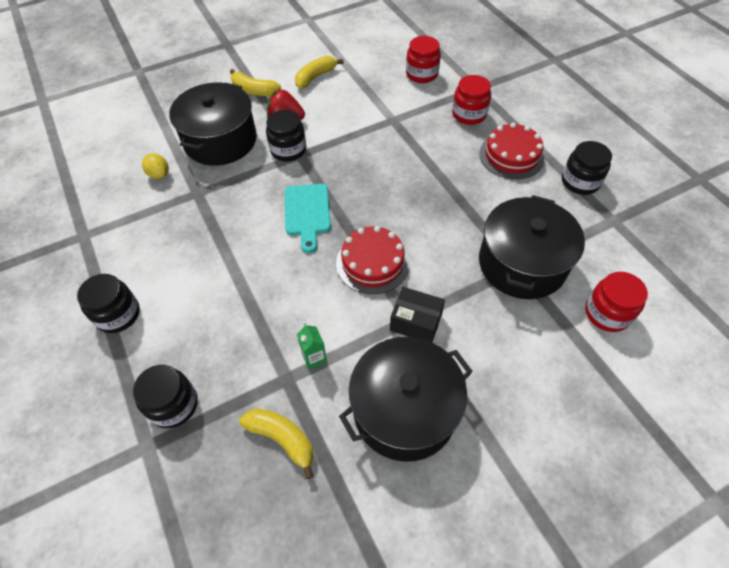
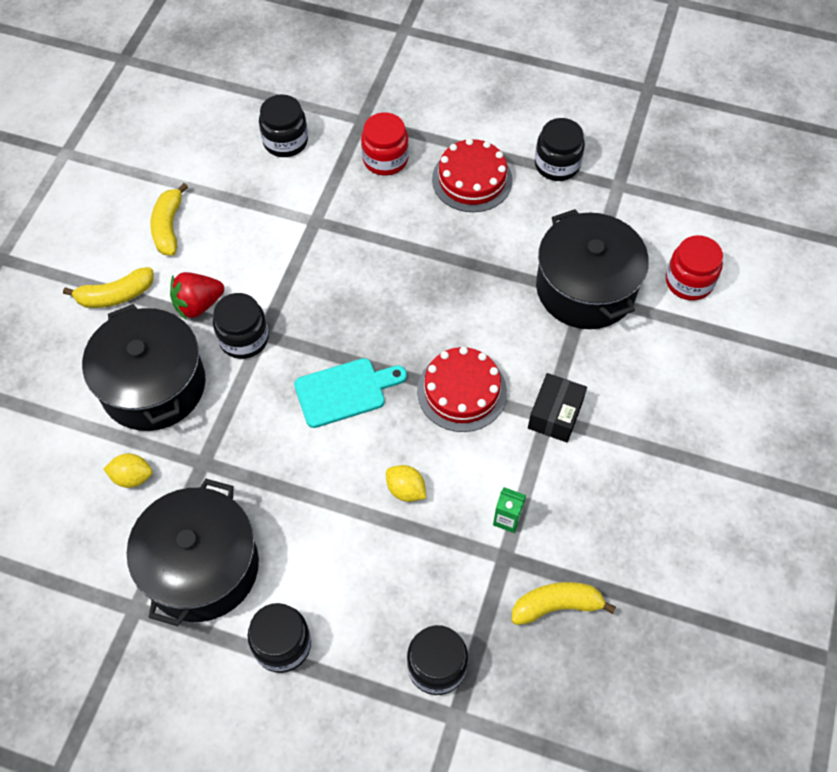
camera: 45 degrees left, 5 degrees up
turquoise cutting board [285,184,331,253] -> turquoise cutting board turned 60 degrees counterclockwise [294,358,407,428]
black pot [339,337,473,462] -> black pot moved to [127,479,259,626]
black box [390,287,445,342] -> black box turned 45 degrees counterclockwise [528,373,587,443]
red jar [406,36,441,83] -> black jar [259,94,308,157]
none -> yellow lemon [386,465,426,502]

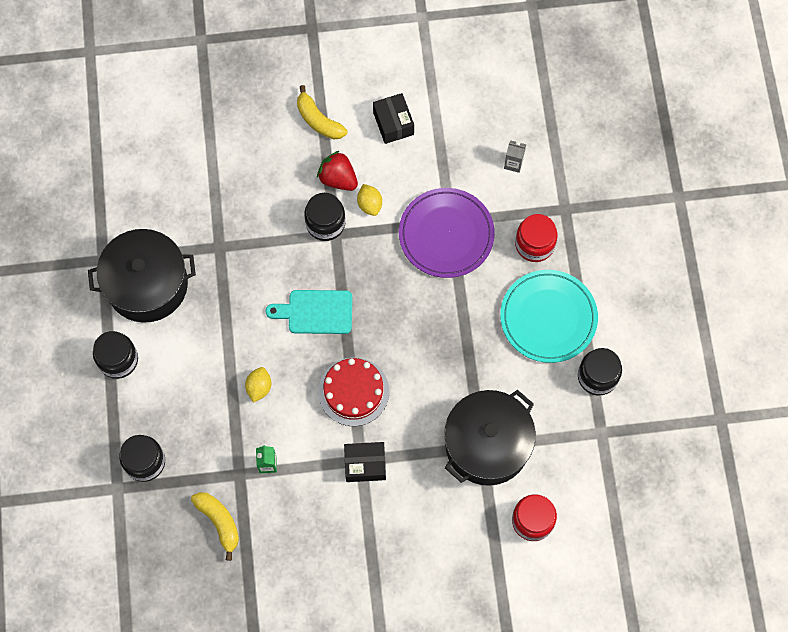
camera: 65 degrees right, 10 degrees up
black pot [82,304,206,431] -> none
yellow lemon [103,453,153,488] -> yellow lemon moved to [357,184,382,216]
yellow banana [150,183,188,255] -> black box [373,93,414,144]
black jar [259,94,308,157] -> grey carton [504,140,526,173]
turquoise cutting board [294,358,407,428] -> turquoise cutting board turned 135 degrees clockwise [266,290,352,334]
red cake [432,138,512,212] -> turquoise plate [500,270,598,363]
none -> purple plate [399,188,495,278]

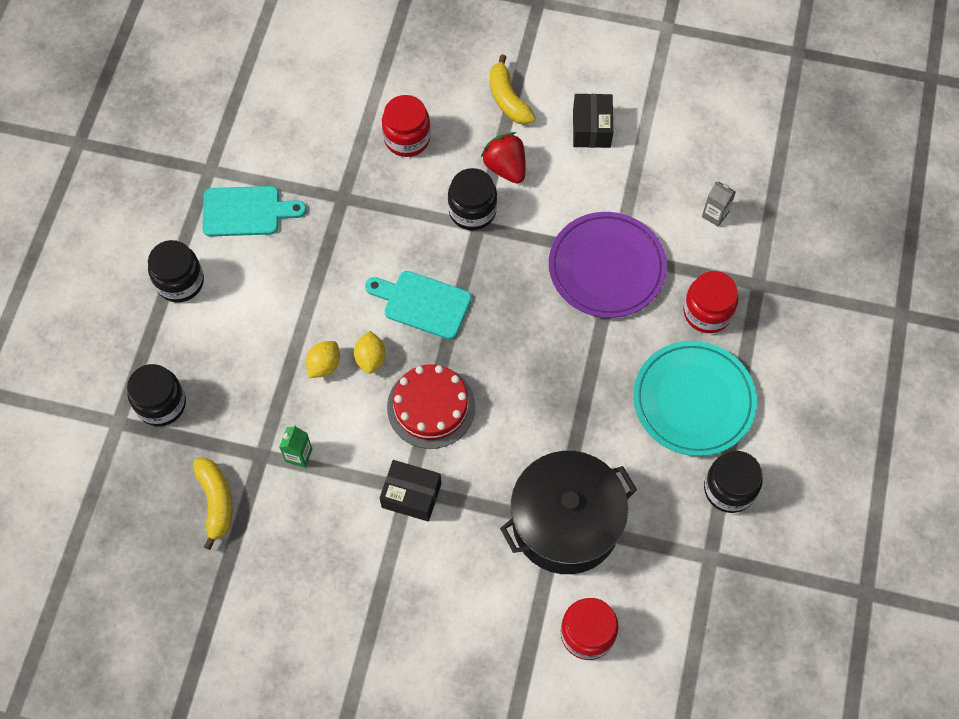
camera: 20 degrees right, 5 degrees down
black pot [88,229,196,323] -> turquoise cutting board [202,186,306,237]
yellow lemon [357,184,382,216] -> yellow lemon moved to [354,331,386,374]
none -> red jar [382,95,431,157]

